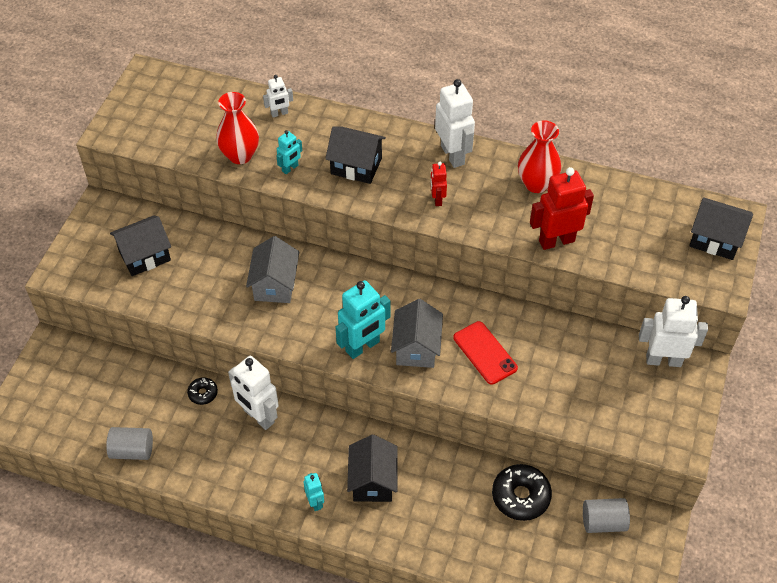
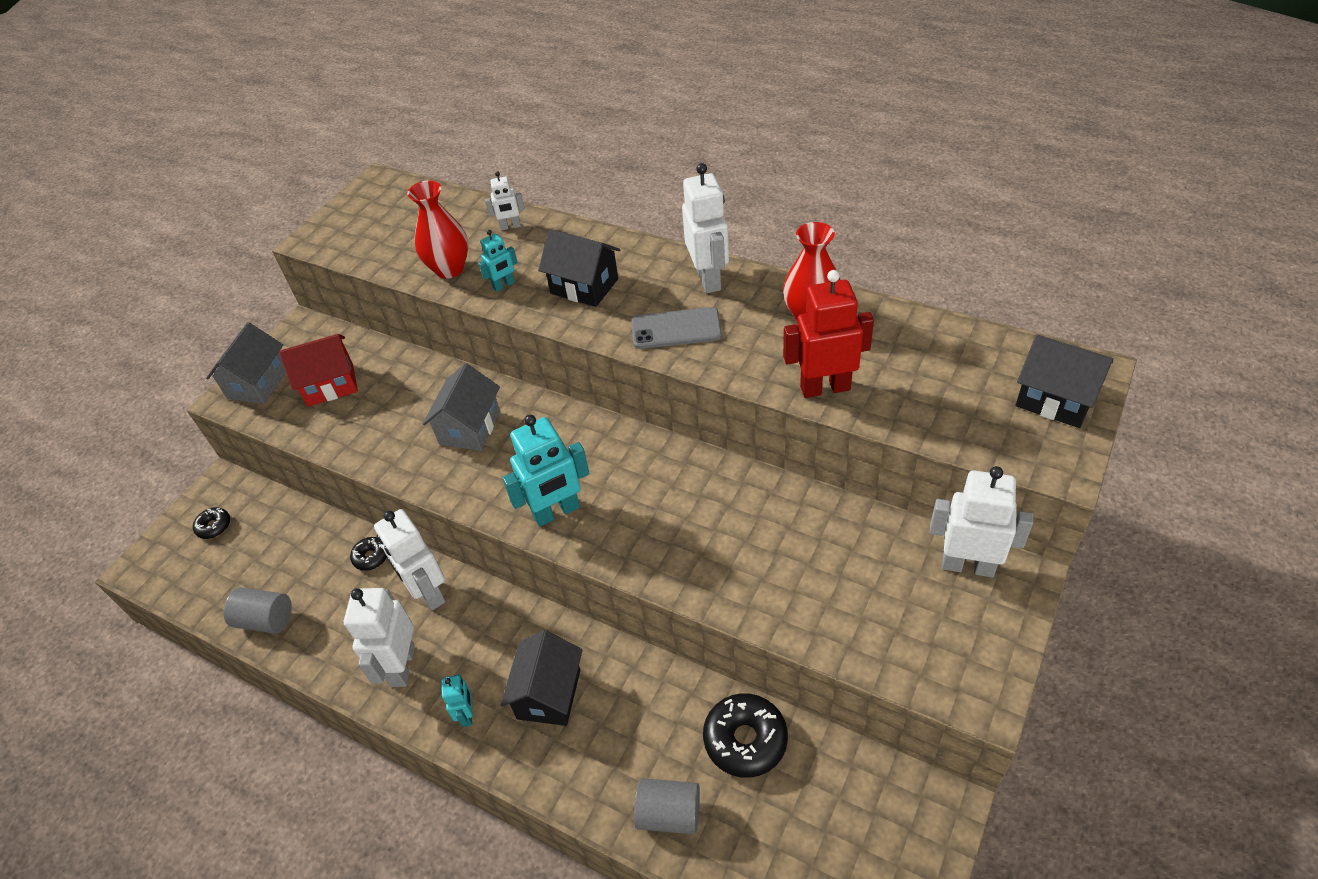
camera: 15 degrees right, 5 degrees down
black house [110,215,171,276] -> red house [279,334,358,407]
grey house [391,299,443,368] -> grey house moved to [206,322,286,404]
red robot [430,162,447,206] -> grey phone [632,307,722,349]
red phone [453,321,518,385] -> none
grey cylinder [583,498,630,533] -> grey cylinder moved to [634,778,700,834]
none -> black donut [193,507,230,539]
none -> white robot [344,588,415,687]

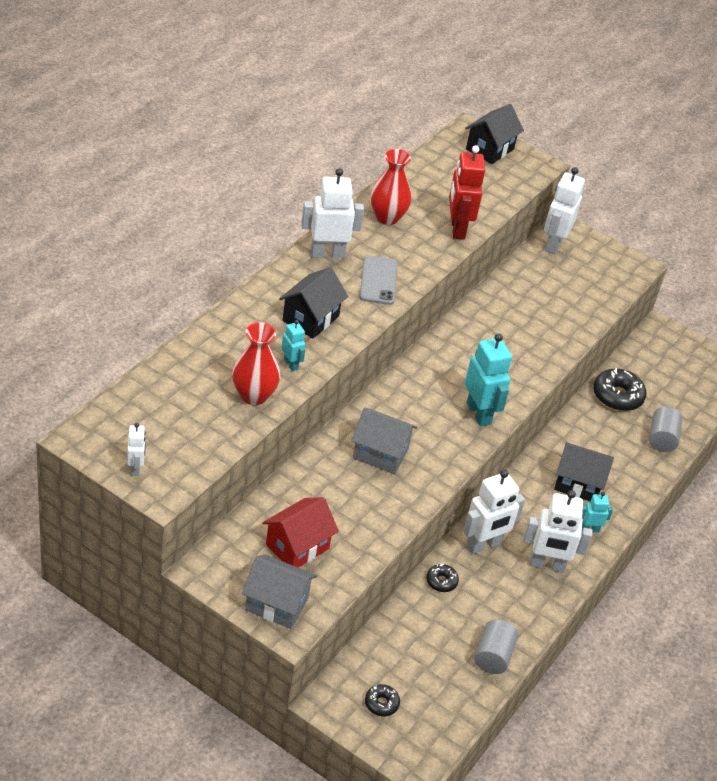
camera: 95 degrees left, 5 degrees down
red house [279,334,358,407] -> red house turned 60 degrees clockwise [262,497,339,567]
white robot [485,171,525,230] -> white robot moved to [127,423,146,476]

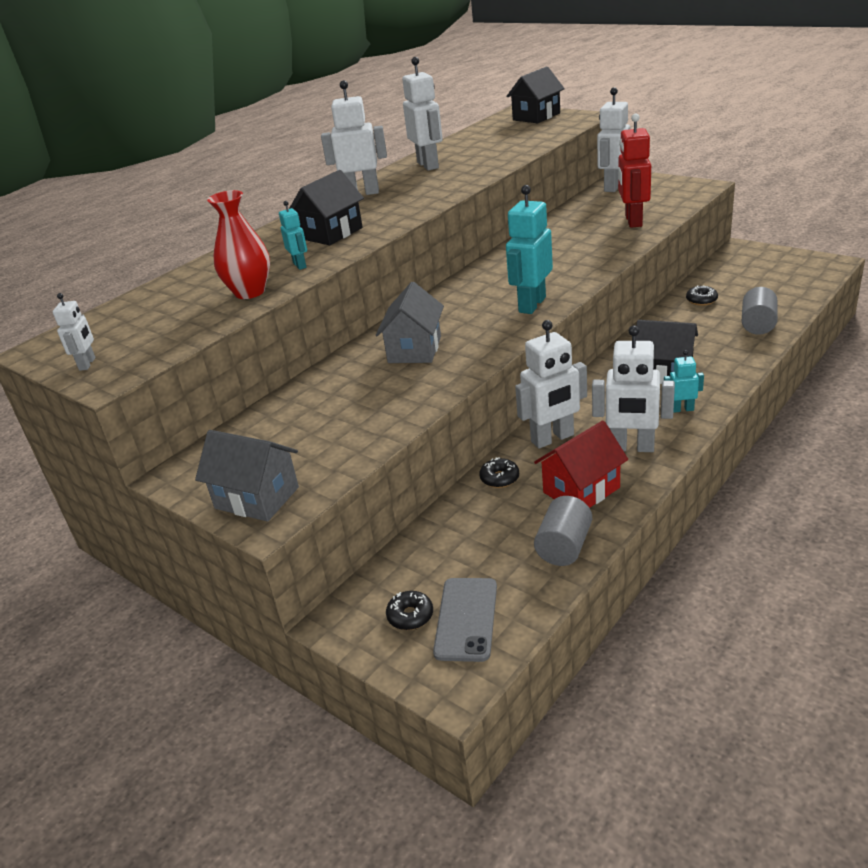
camera: 15 degrees right, 10 degrees down
red house [262,497,339,567] -> red house moved to [534,421,628,508]
grey house [351,407,417,474] -> grey house turned 75 degrees clockwise [376,282,444,363]
grey phone [360,255,398,305] -> grey phone moved to [433,578,497,662]
red vase [370,149,412,225] -> white robot [402,57,443,171]
red robot [449,145,485,240] -> red robot moved to [618,113,651,228]
turquoise robot [465,333,512,426] -> turquoise robot turned 135 degrees counterclockwise [506,185,553,314]
black donut [593,368,647,411] -> black donut [686,285,718,306], size x0.54

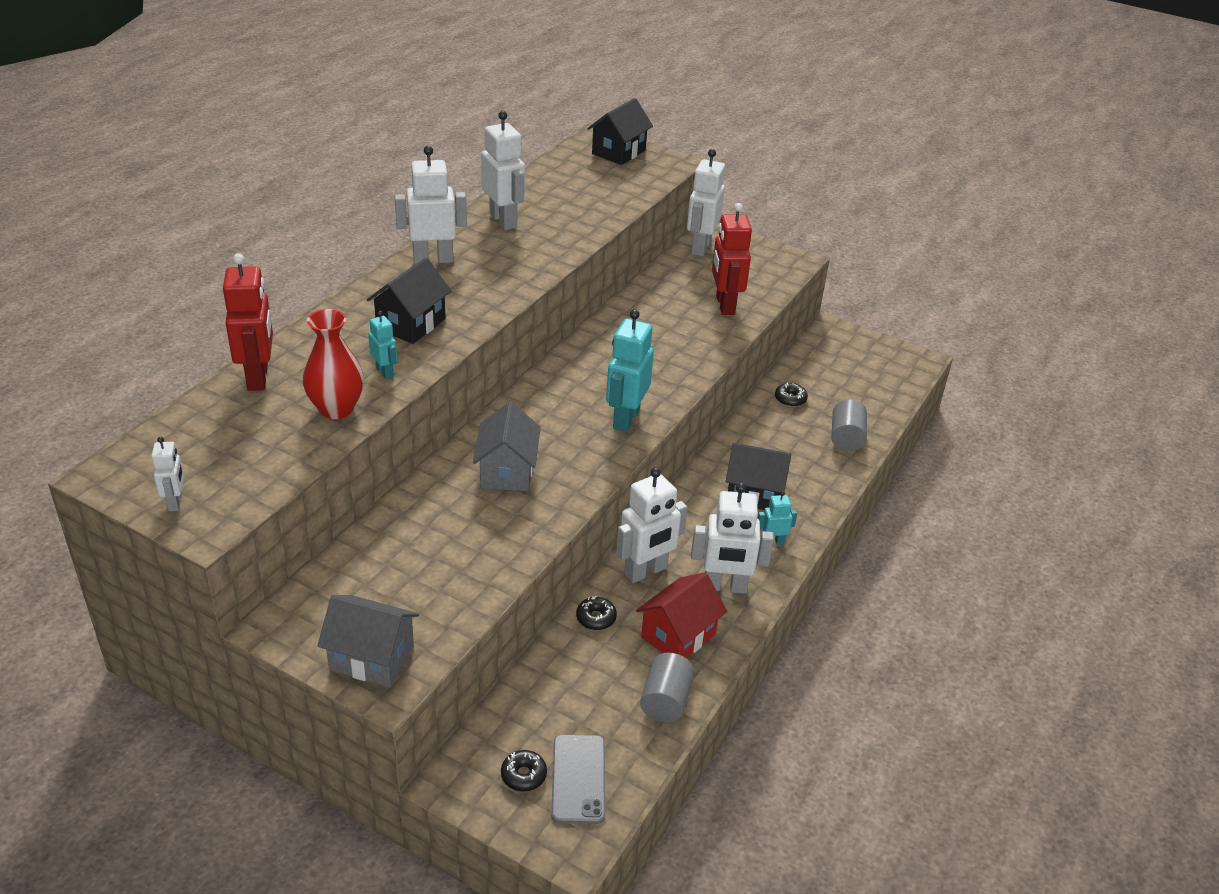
camera: 15 degrees left, 5 degrees up
none -> red robot [223,253,273,391]

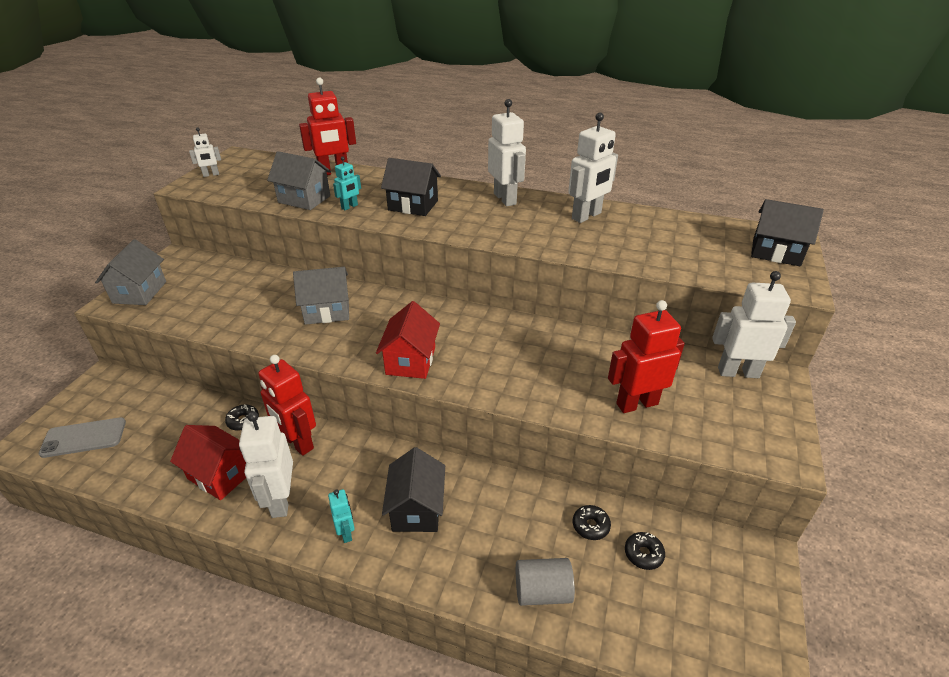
camera: 80 degrees right, 0 degrees up
red vase [303,309,364,419] -> grey house [267,151,331,210]
black donut [501,750,547,792] -> black donut moved to [625,532,665,570]
turquoise robot [606,309,654,432] -> red house [376,301,440,379]
white robot [616,467,688,583] -> red robot [258,355,316,456]
grey cylinder [640,653,694,723] -> none

